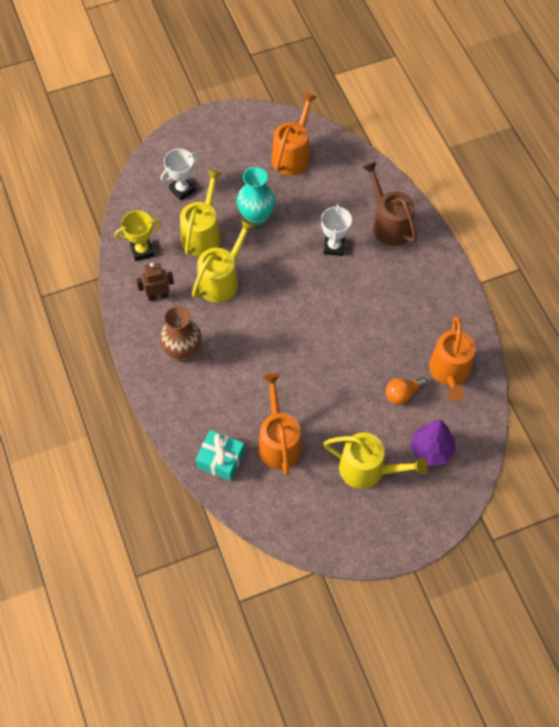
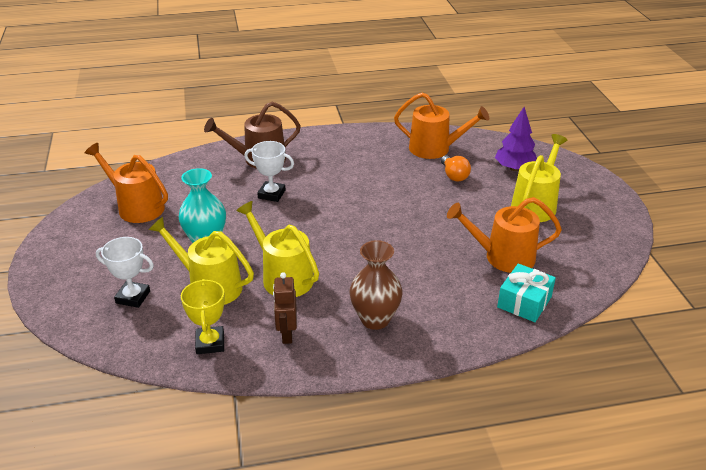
camera: 80 degrees left, 25 degrees down
white trophy [161,149,198,200] -> white trophy turned 45 degrees counterclockwise [96,237,154,308]

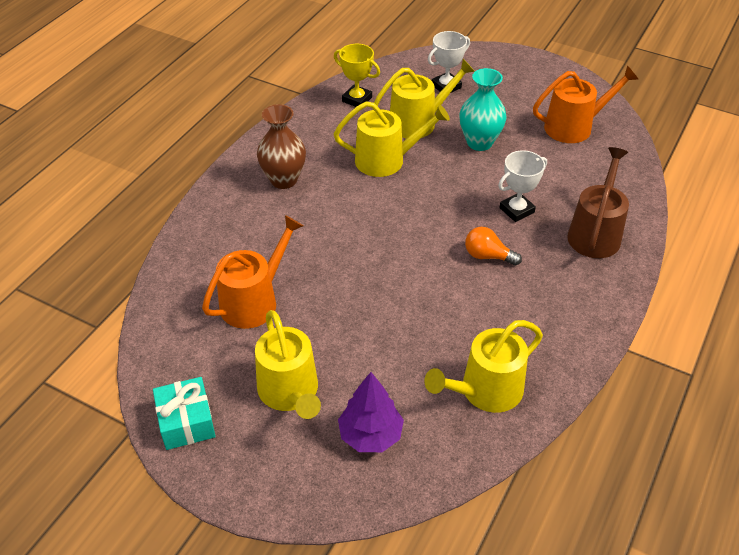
camera: 130 degrees right, 10 degrees up
brown robot [273,272,297,344] -> none
orange watering can [394,93,489,159] -> yellow watering can [424,320,543,413]
orange light bulb [441,155,471,181] -> orange light bulb moved to [465,227,522,266]
turquoise gift [497,264,556,322] -> turquoise gift moved to [153,377,216,450]

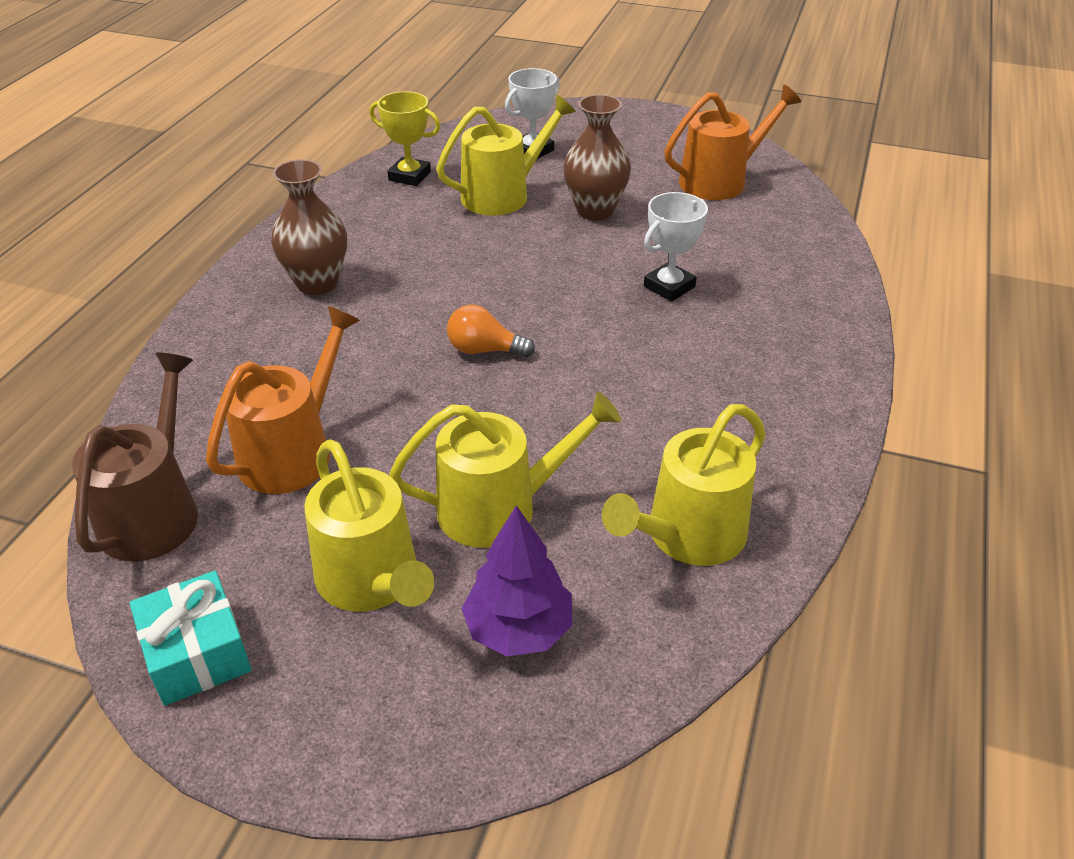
camera: 10 degrees left, 5 degrees down
yellow watering can [334,101,450,177] -> yellow watering can moved to [389,391,621,548]
turquoise vase [459,68,507,151] -> brown vase [564,94,631,220]
orange light bulb [465,227,522,266] -> orange light bulb moved to [447,305,535,357]
brown watering can [567,147,629,258] -> brown watering can moved to [72,352,198,562]

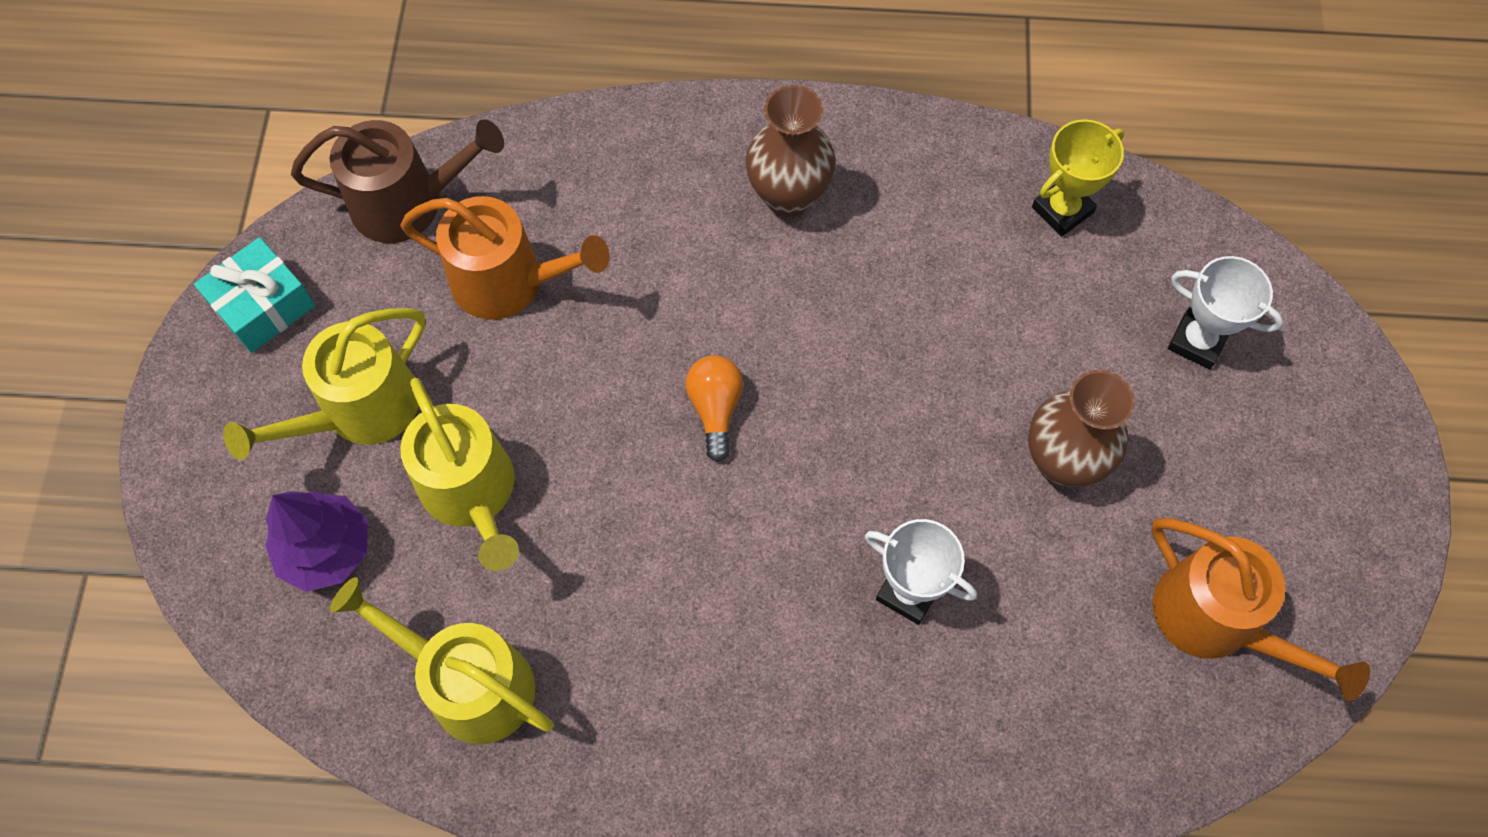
camera: 75 degrees right, 25 degrees up
yellow trophy [369,91,441,186] -> yellow trophy turned 45 degrees clockwise [1032,119,1124,236]
yellow watering can [436,95,576,215] -> none

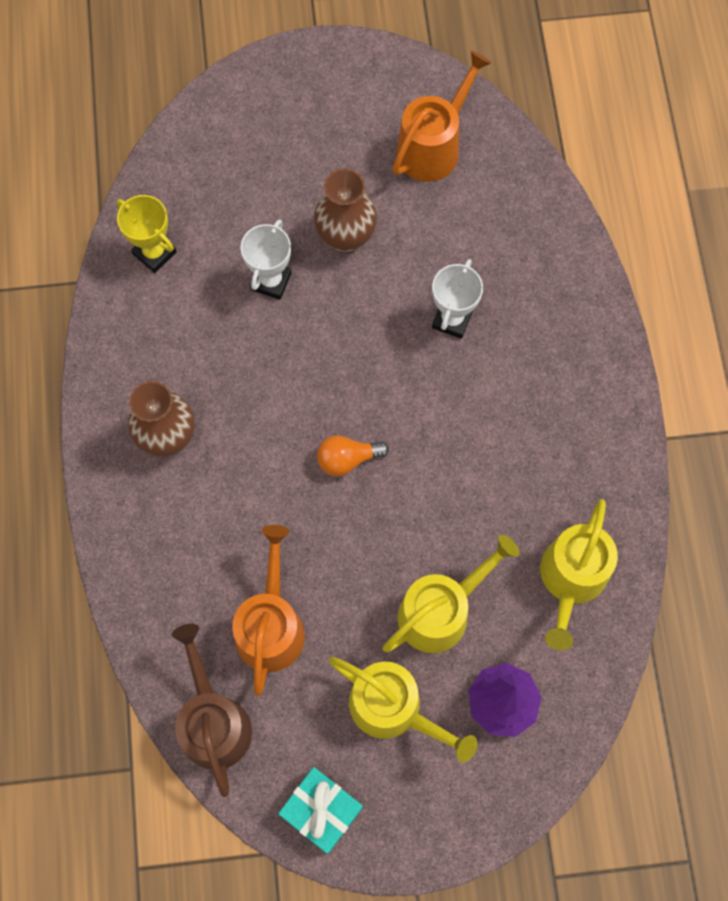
camera: 100 degrees left, 5 degrees up
white trophy [1168,256,1283,369] -> white trophy moved to [241,219,292,300]

